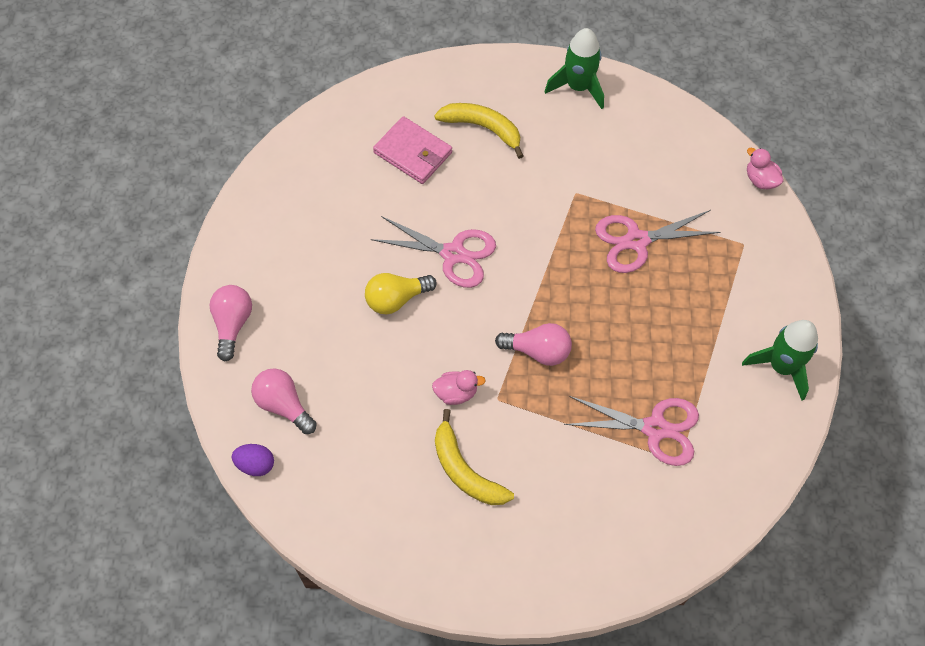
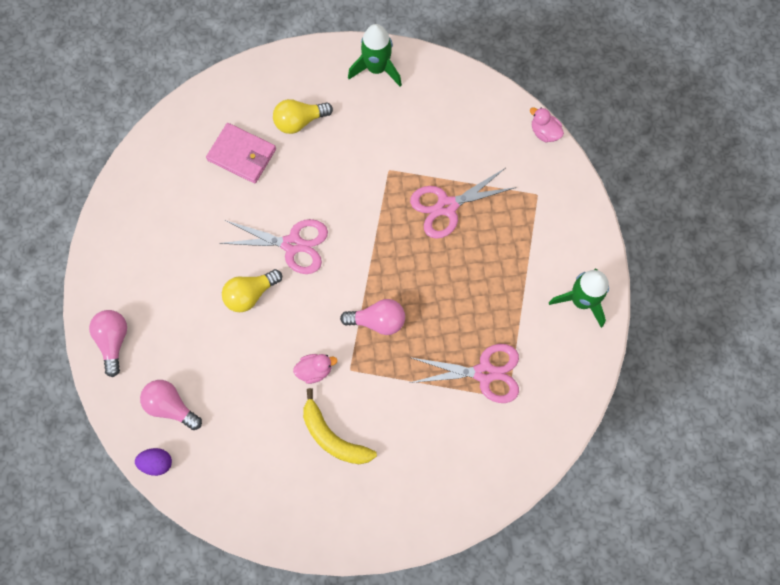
camera: 10 degrees left, 10 degrees up
yellow banana [434,103,524,159] -> yellow light bulb [273,99,333,134]

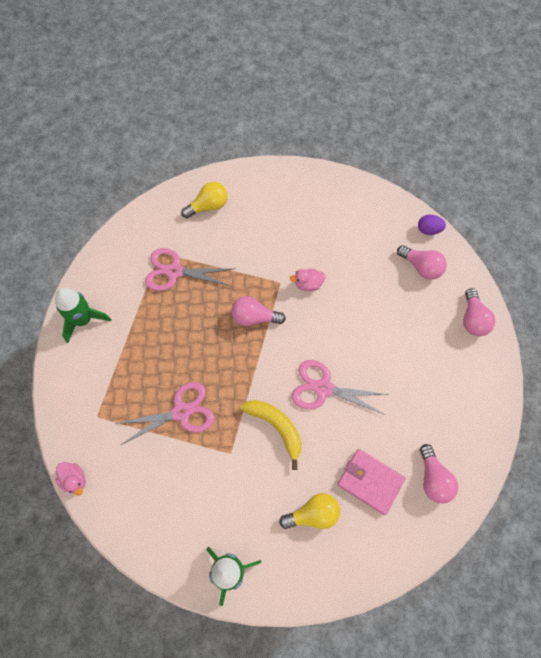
camera: 175 degrees left, 5 degrees down
yellow light bulb [222,269,282,312] -> yellow light bulb moved to [181,182,228,218]
yellow banana [303,388,377,464] -> yellow banana moved to [241,400,301,470]
none -> pink light bulb [420,444,458,503]

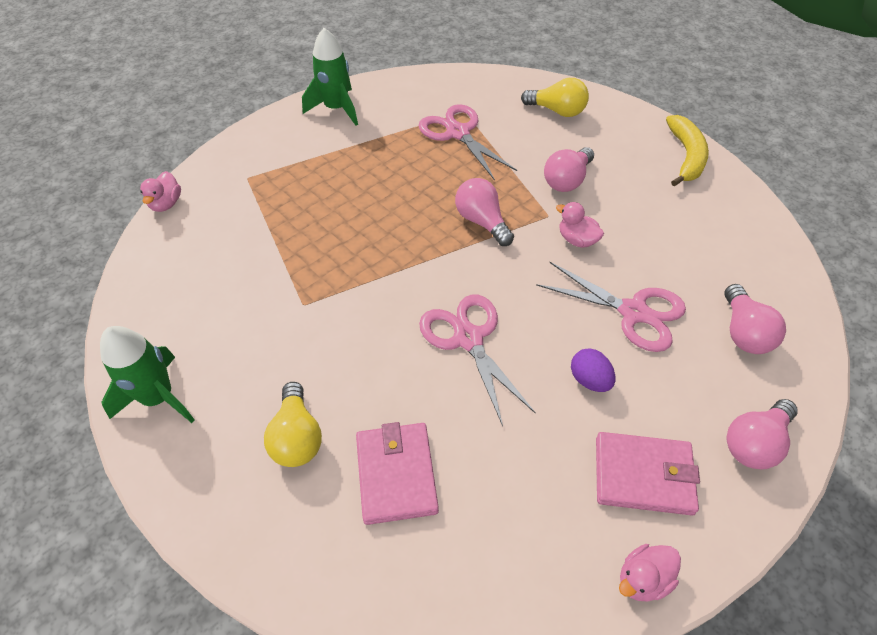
camera: 50 degrees right, 15 degrees down
pink scissors [114,382,215,445] -> pink scissors moved to [536,262,686,352]
yellow banana [241,400,301,470] -> yellow banana moved to [666,115,709,187]
yellow light bulb [279,493,340,529] -> yellow light bulb turned 45 degrees clockwise [264,382,322,467]
purple egg [418,215,446,235] -> purple egg moved to [571,349,615,392]
pink light bulb [420,444,458,503] -> pink light bulb moved to [544,147,594,192]
none -> pink wallet [596,432,700,515]
none -> pink duck [619,544,681,601]

